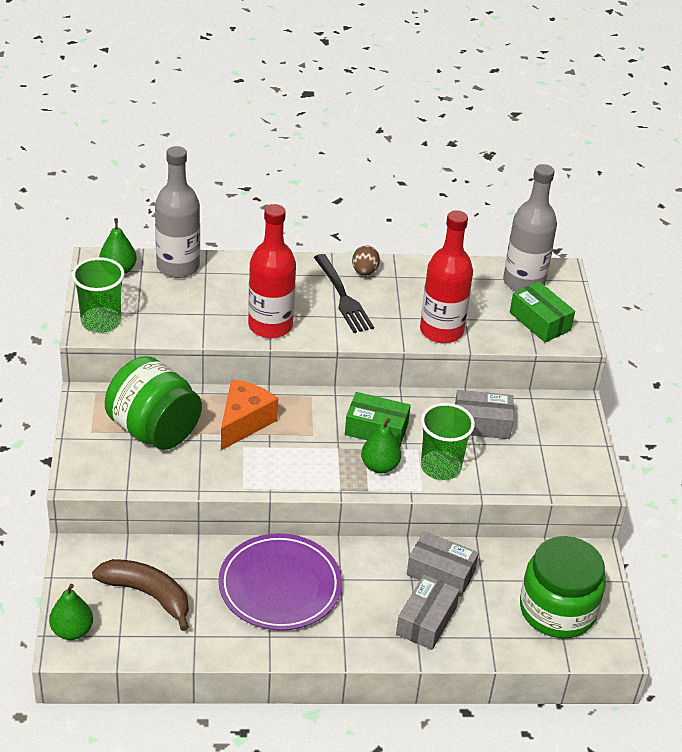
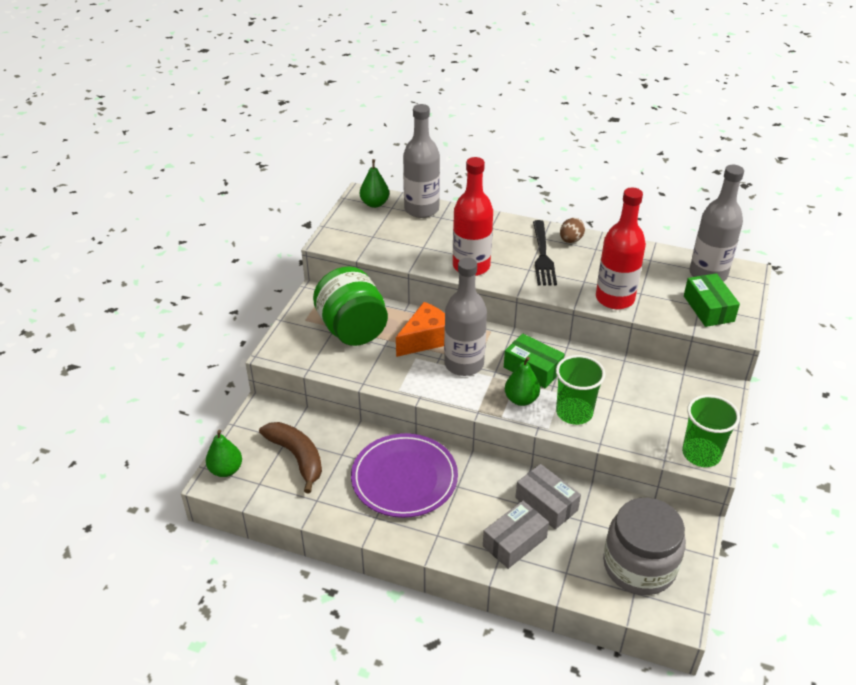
camera: 25 degrees right, 0 degrees up
green cup [72,257,125,333] -> green cup moved to [682,395,740,467]
grey box [455,390,514,439] -> none
green jar [520,536,606,638] -> grey jar [603,498,686,595]
none -> grey bottle [444,258,487,376]

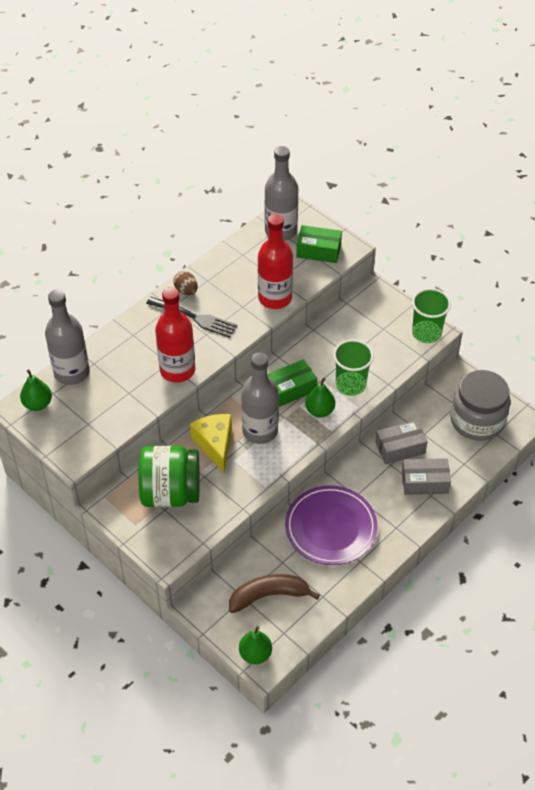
camera: 65 degrees left, 10 degrees up
orange cheese [396,302,445,357] -> yellow cheese [190,414,232,473]
grey box [483,501,549,569] -> grey box turned 75 degrees counterclockwise [402,458,451,495]

